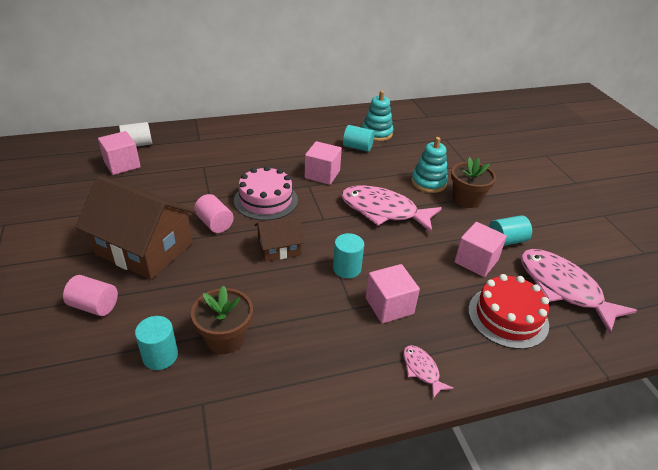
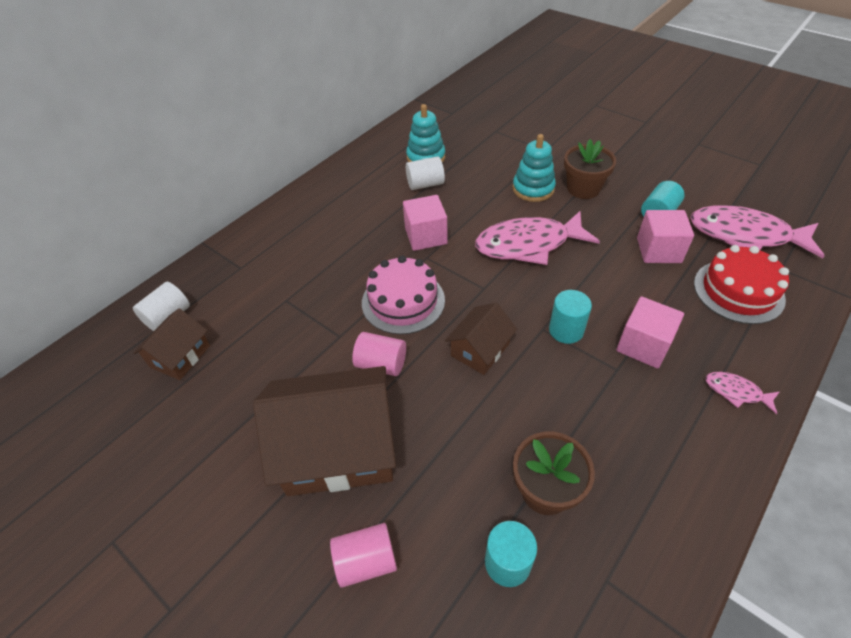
camera: 30 degrees left, 10 degrees up
pink cube [98,131,141,175] -> brown house [133,308,210,380]
turquoise cylinder [343,125,374,152] -> white cylinder [406,156,445,190]

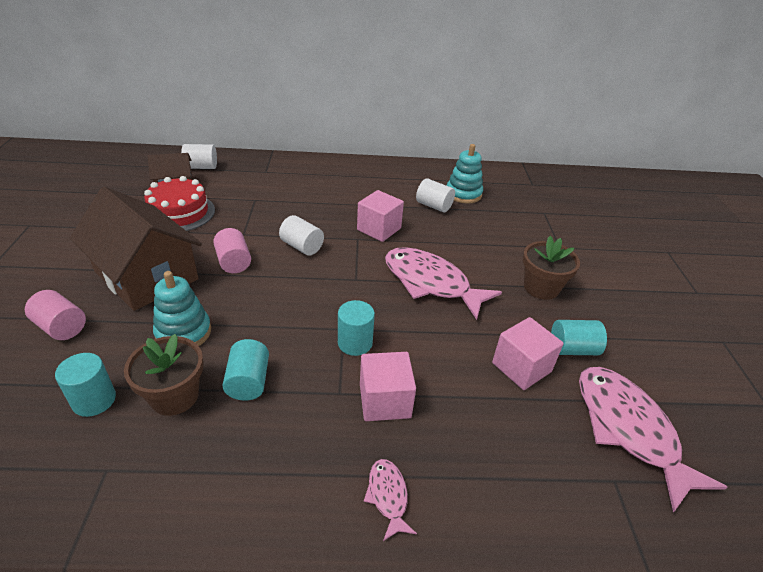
camera: 45 degrees right, 10 degrees down
pink cake [362,256,445,335] -> white cylinder [279,215,324,256]
brown house [445,303,517,375] -> none
turquoise stacking toy [512,134,556,202] -> turquoise stacking toy moved to [153,271,211,346]
red cake [694,245,789,324] -> red cake moved to [144,176,215,231]
none -> turquoise cylinder [223,339,269,400]

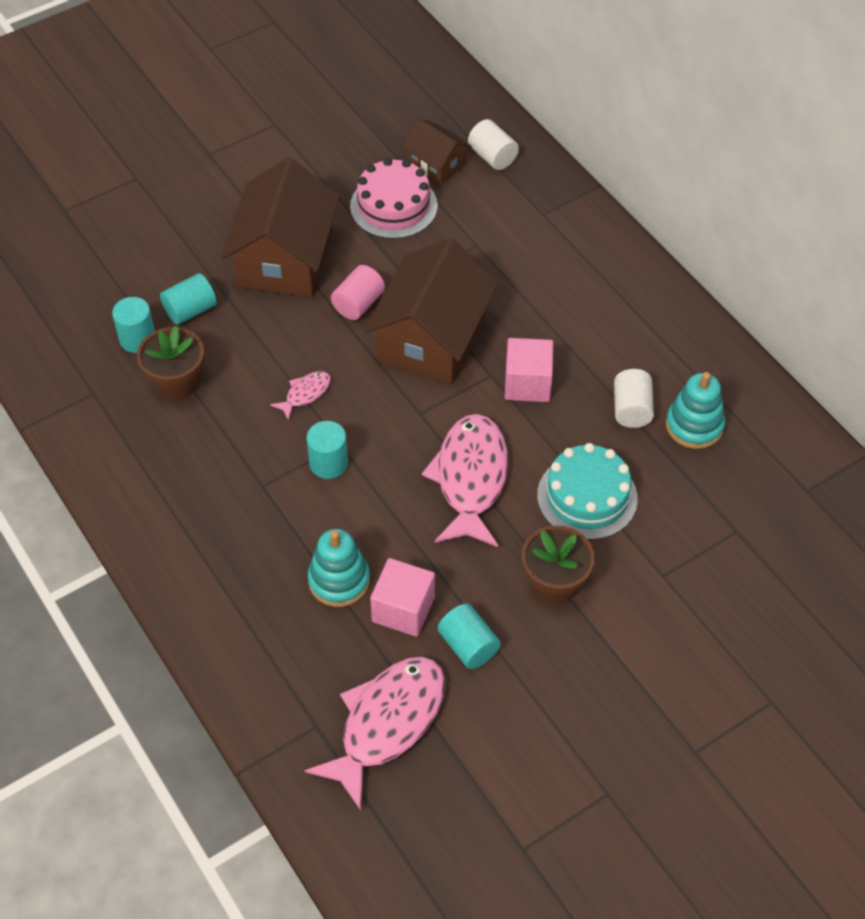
camera: 60 degrees right, 15 degrees up
pink cylinder [25,290,86,340] -> none
red cake [144,176,215,231] -> pink cake [350,158,438,239]
turquoise stacking toy [153,271,211,346] -> turquoise stacking toy moved to [308,529,370,607]
turquoise cylinder [223,339,269,400] -> turquoise cylinder moved to [160,273,217,325]
white cylinder [279,215,324,256] -> brown house [364,238,498,384]
pink cube [360,352,416,421] -> none
pink fish [364,459,417,541] -> pink fish moved to [270,371,331,421]
none -> turquoise cake [537,443,638,540]

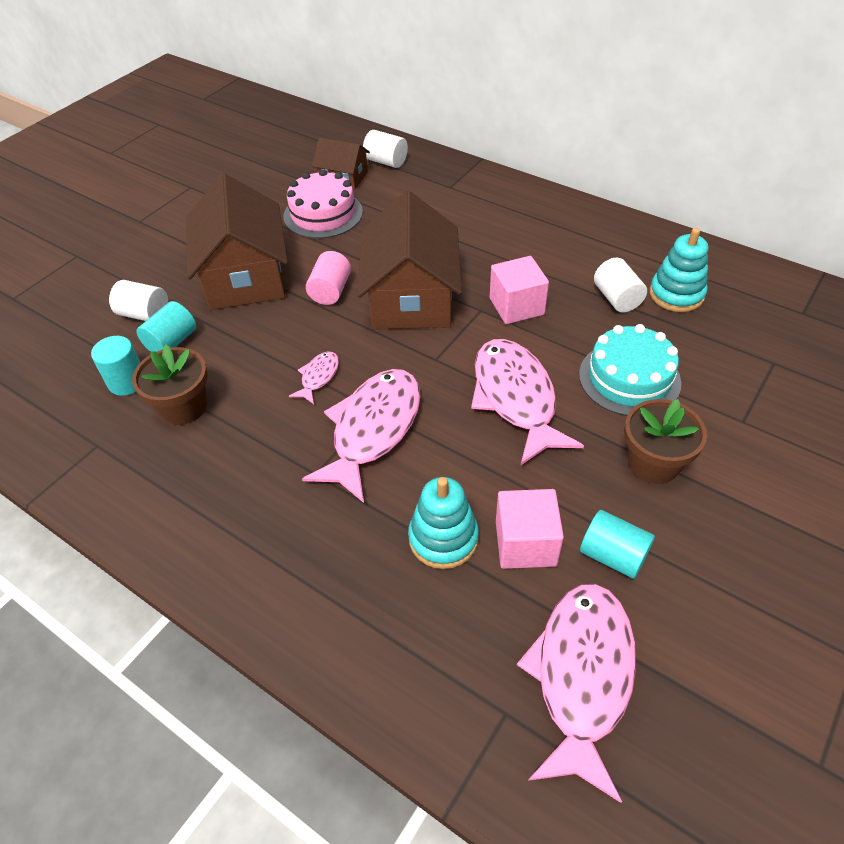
camera: 20 degrees left, 5 degrees down
turquoise cylinder [306,421,348,479] -> pink fish [302,369,421,503]
none -> white cylinder [109,280,168,321]

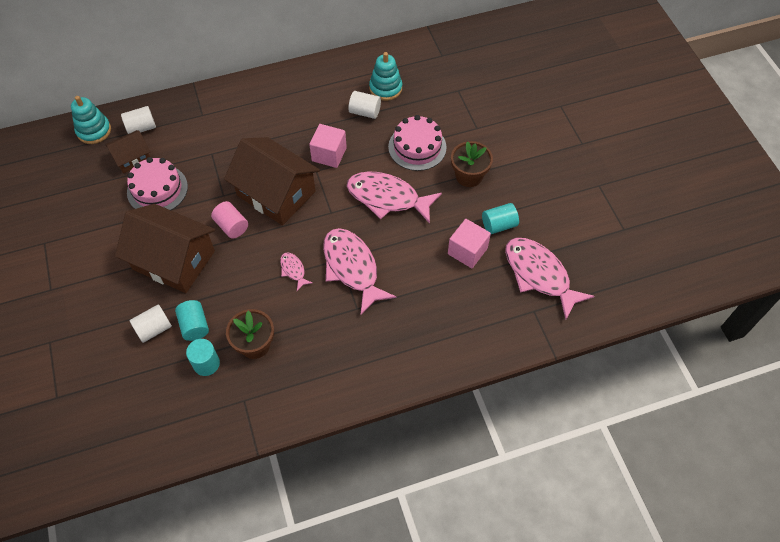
camera: 55 degrees left, 10 degrees up
turquoise stacking toy [408,477,479,569] -> turquoise stacking toy moved to [71,96,111,144]
turquoise cake [579,324,681,416] -> pink cake [388,115,447,171]

